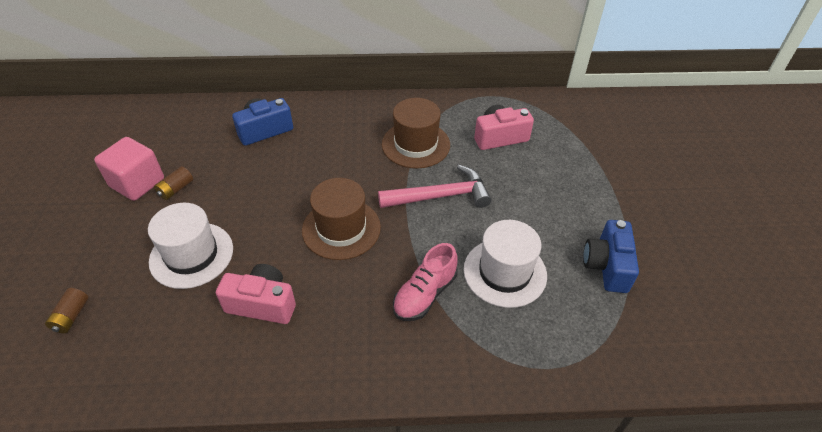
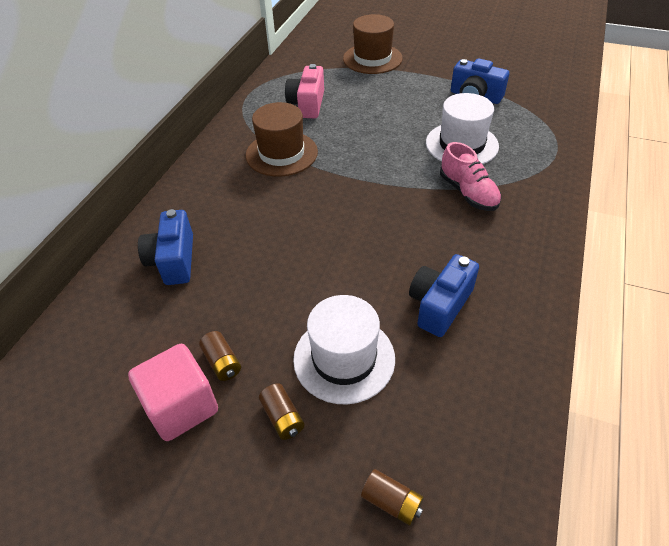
camera: 65 degrees left, 0 degrees up
pink camera [216,264,296,324] -> blue camera [409,254,479,337]
brown hat [302,178,381,260] -> brown hat moved to [343,14,403,74]
pink hammer [378,165,491,208] -> none
none -> brown battery [259,383,305,440]

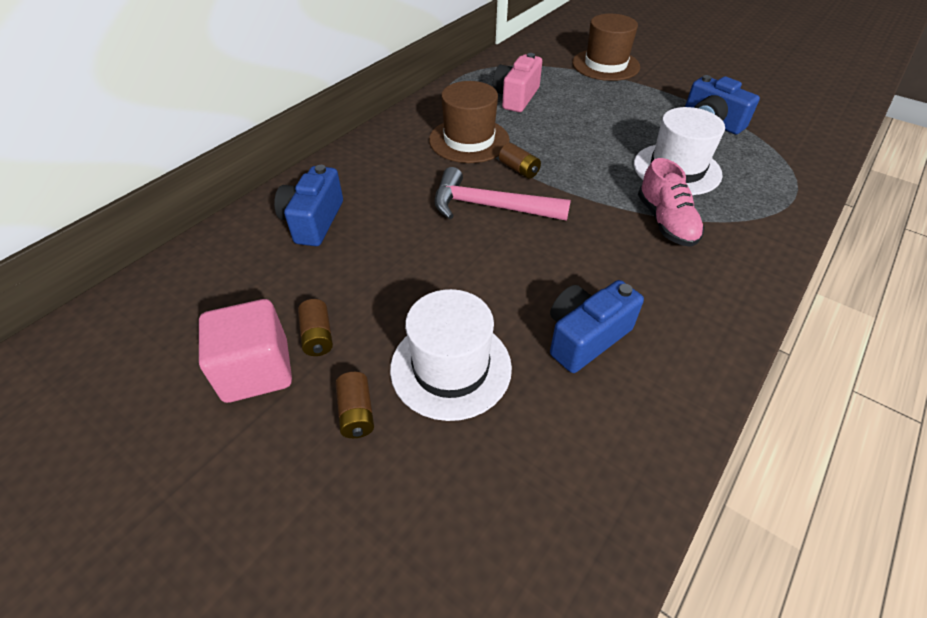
camera: 15 degrees right, 0 degrees up
brown battery [361,469,424,526] -> brown battery moved to [499,143,541,179]
none -> pink hammer [434,167,571,221]

